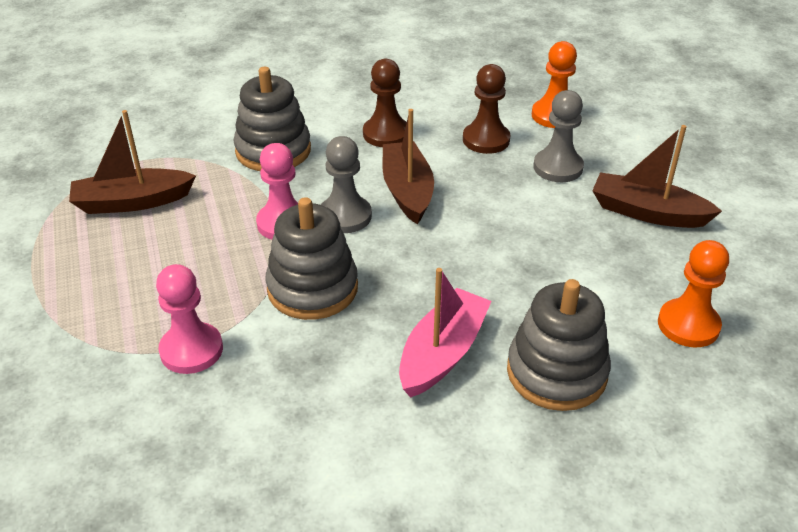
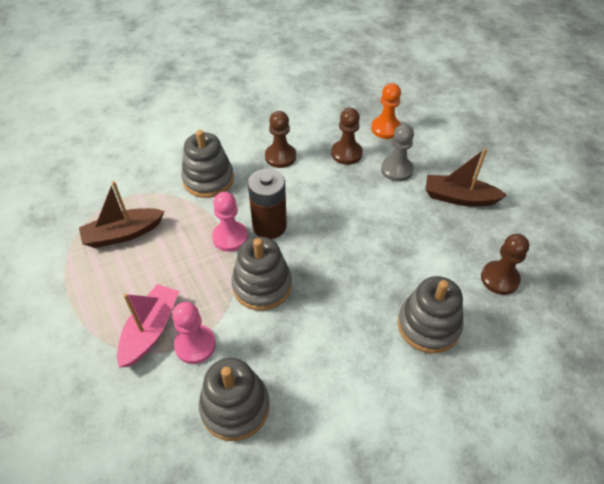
camera: 10 degrees left, 10 degrees up
grey pawn [321,136,372,233] -> brown battery [248,169,287,239]
brown boat [382,109,434,225] -> none
pink boat [399,268,492,398] -> pink boat moved to [117,284,179,367]
orange pawn [658,240,729,347] -> brown pawn [481,234,529,295]
none -> grey stacking toy [199,358,270,441]

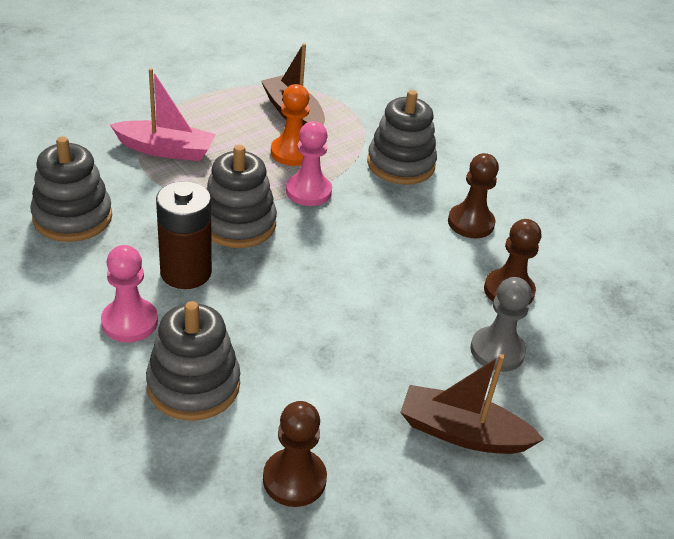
camera: 75 degrees right, 10 degrees down
pink pawn [172,302,216,364] -> pink pawn moved to [101,245,158,342]
brown battery [248,169,287,239] -> brown battery moved to [156,181,212,289]
orange pawn [371,83,401,139] -> orange pawn moved to [271,84,310,166]
brown boat [425,148,507,207] -> brown boat turned 75 degrees counterclockwise [400,354,544,454]

